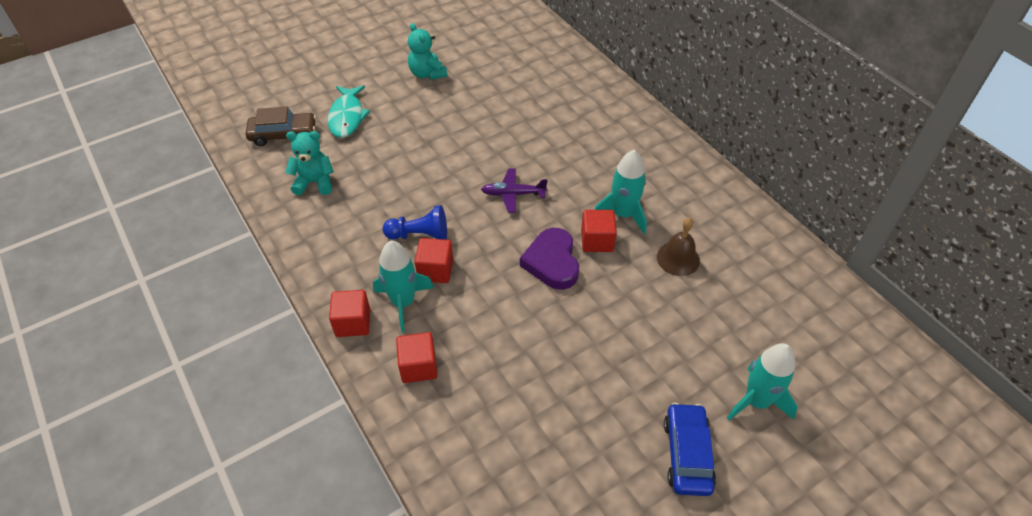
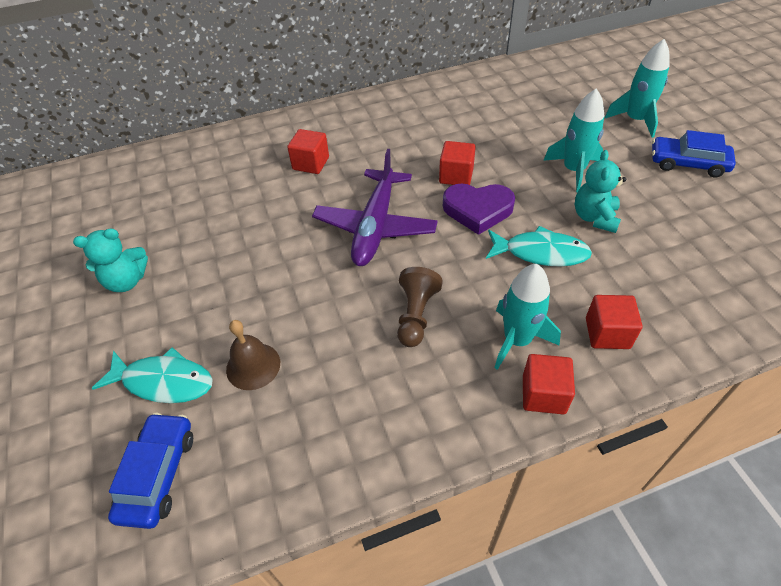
camera: 75 degrees left, 0 degrees up
brown car [246,107,316,146] -> blue car [108,413,193,529]
turquoise teddy bear [285,131,334,195] -> turquoise teddy bear moved to [575,150,626,233]
blue pawn [382,205,447,240] -> brown pawn [397,267,443,347]
red cube [415,238,453,283] -> red cube moved to [287,129,329,174]
purple plane [481,168,548,213] -> purple plane [312,149,438,266], size x1.83
turquoise rocket [594,150,647,234] -> turquoise rocket moved to [543,89,604,192]
brown bell [657,218,700,276] -> brown bell moved to [226,320,280,390]
none -> turquoise fish [486,226,592,266]

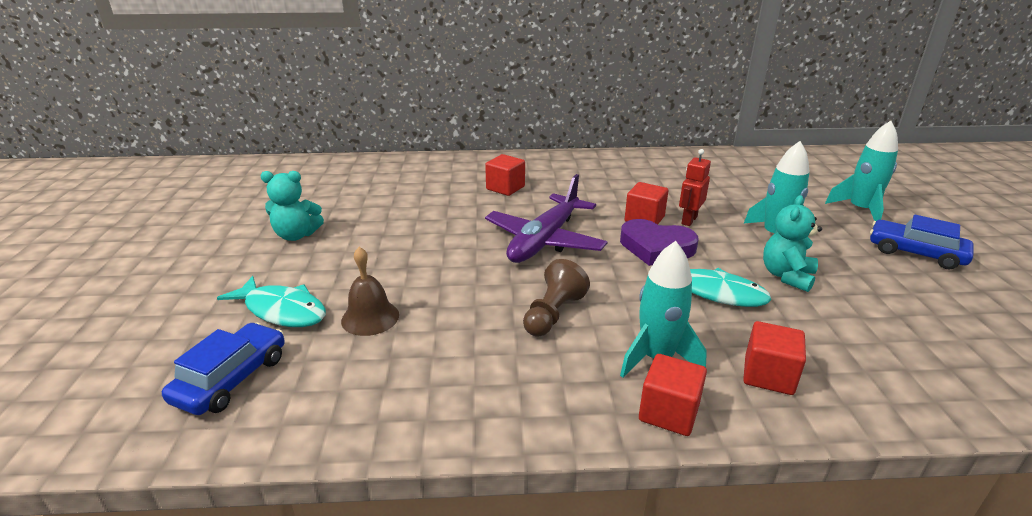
camera: 15 degrees right, 20 degrees down
none -> red robot [679,149,711,226]

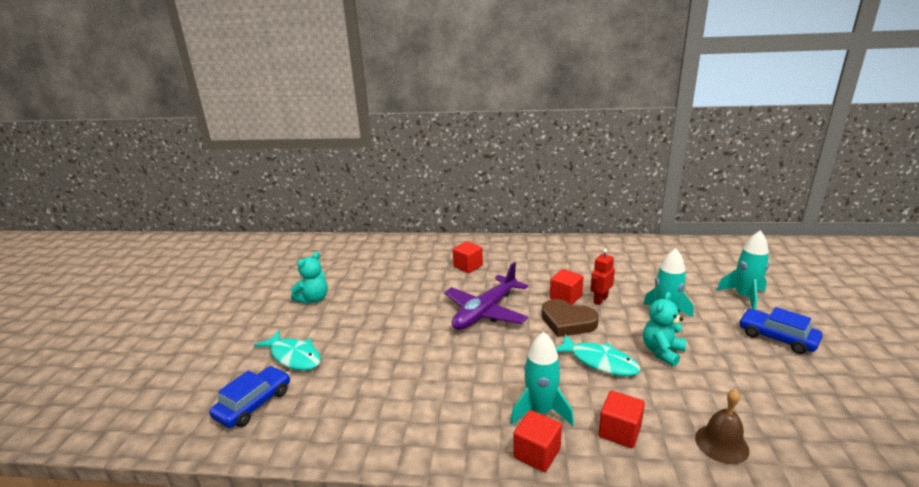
camera: 10 degrees right, 5 degrees down
turquoise teddy bear [260,171,324,241] -> turquoise teddy bear turned 60 degrees counterclockwise [291,252,328,304]
brown bell [341,247,399,336] -> brown bell moved to [695,389,749,464]
brown pawn [523,259,590,337] -> none
purple heart [620,219,699,266] -> brown heart [542,299,599,337]

